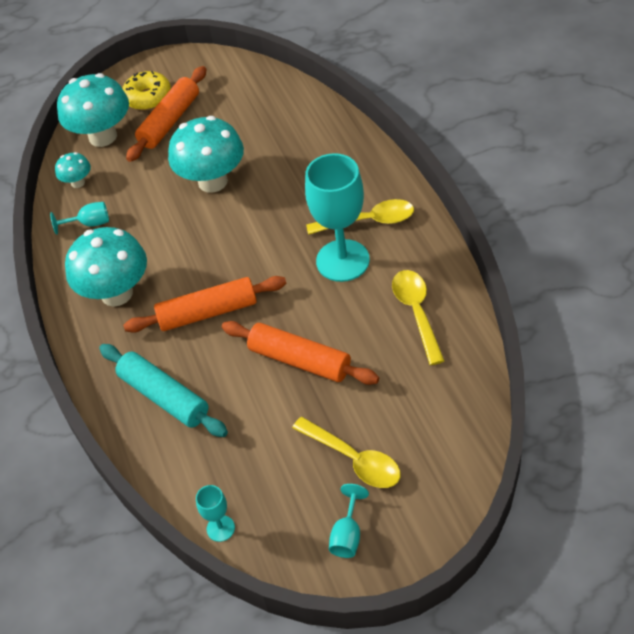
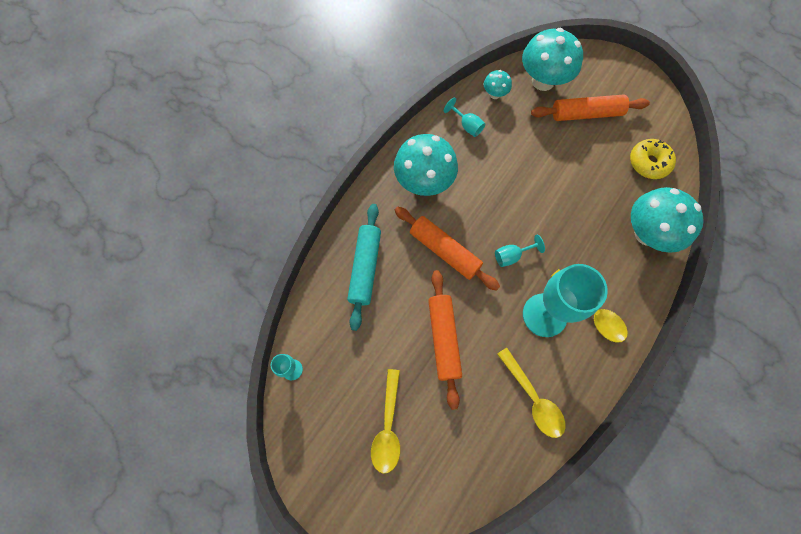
camera: 50 degrees right, 20 degrees up
yellow donut [122,71,171,110] -> yellow donut moved to [630,139,676,179]
turquoise mushroom [168,116,244,193] -> turquoise mushroom moved to [631,187,704,253]
turquoise goblet [329,484,369,558] -> turquoise goblet moved to [495,234,545,267]
yellow spoon [392,270,445,365] -> yellow spoon turned 105 degrees clockwise [497,348,566,438]

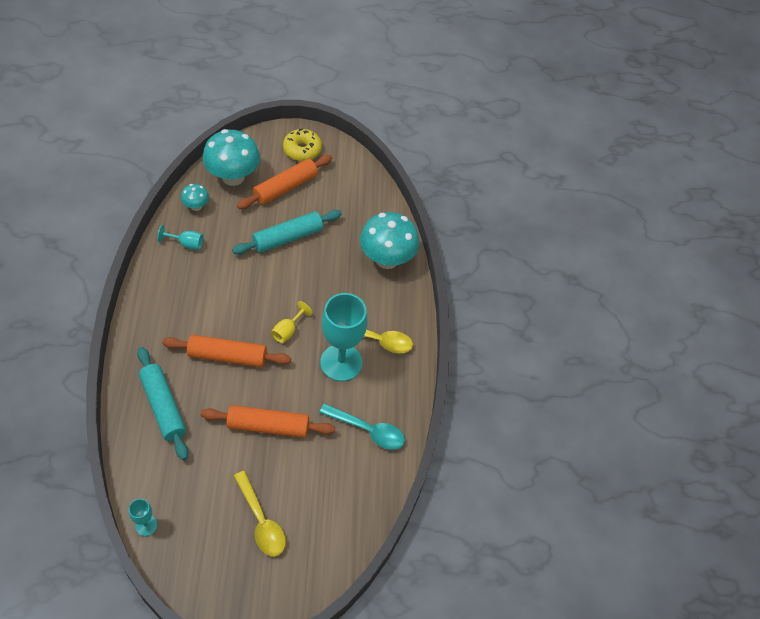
camera: 40 degrees left, 15 degrees down
turquoise mushroom [394,134,458,196] -> none
orange rolling pin [428,270,462,410] -> orange rolling pin turned 45 degrees counterclockwise [201,405,335,438]
turquoise goblet [495,234,545,267] -> yellow goblet [271,301,312,344]
yellow spoon [497,348,566,438] -> turquoise spoon [319,404,405,450]
yellow donut [630,139,676,179] -> yellow donut moved to [283,128,322,161]
none -> turquoise rolling pin [232,210,342,255]

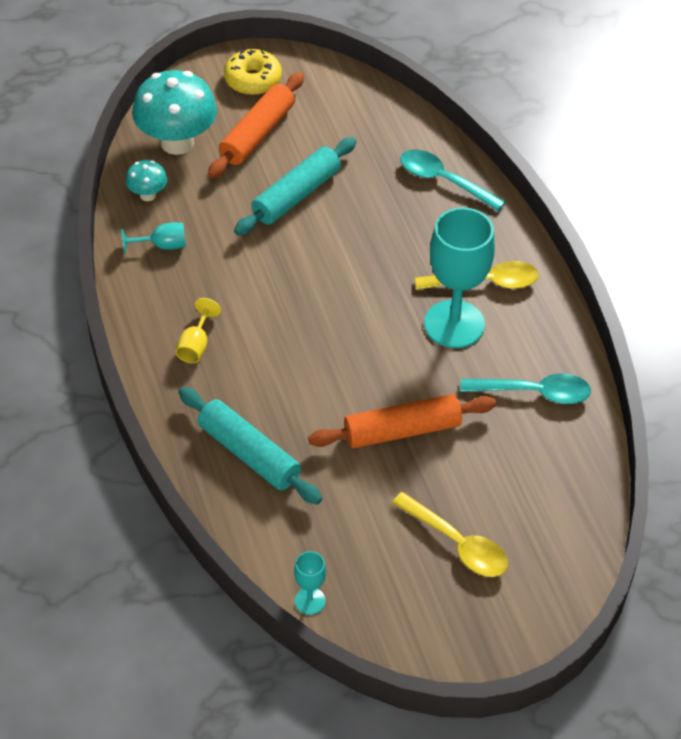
camera: 15 degrees left, 5 degrees down
orange rolling pin [162,335,291,367] -> none
yellow goblet [271,301,312,344] -> yellow goblet moved to [176,298,221,363]
turquoise mushroom [360,212,419,269] -> turquoise spoon [400,149,505,211]

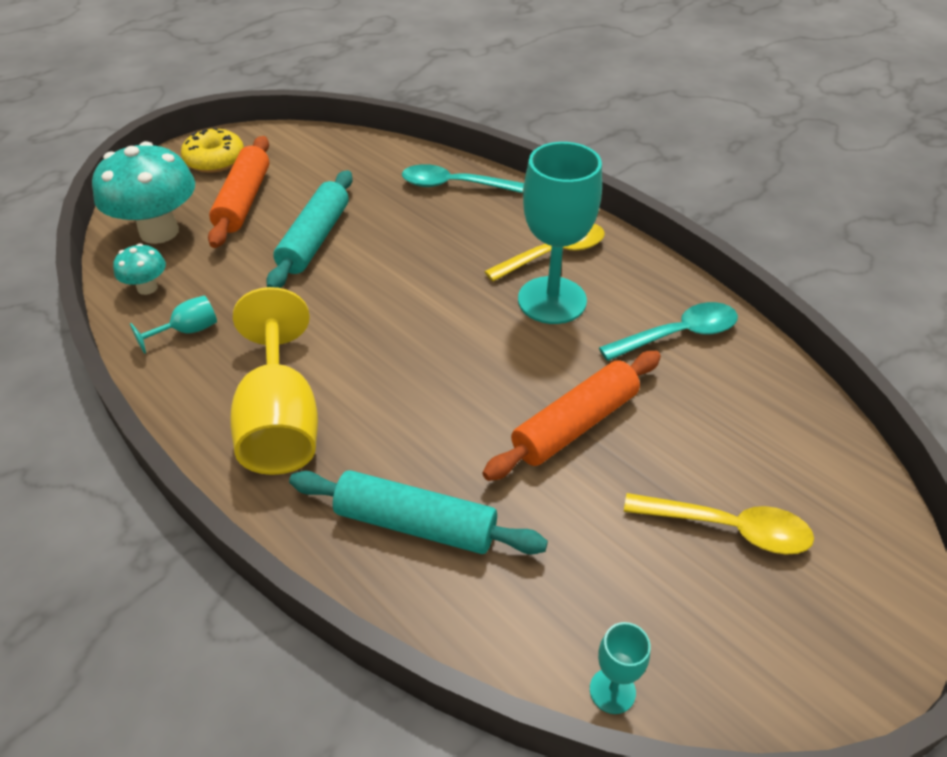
camera: 25 degrees left, 5 degrees down
yellow goblet [176,298,221,363] -> yellow goblet [231,287,318,475], size x2.22

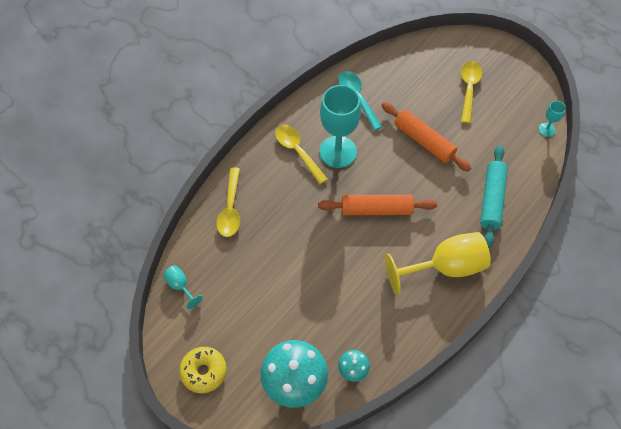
camera: 95 degrees left, 15 degrees up
turquoise goblet [130,295,217,354] -> turquoise goblet moved to [163,265,203,309]
orange rolling pin [208,136,269,248] -> orange rolling pin moved to [318,195,437,215]
turquoise rolling pin [266,170,353,288] -> none
turquoise spoon [402,164,524,193] -> yellow spoon [216,167,240,237]

